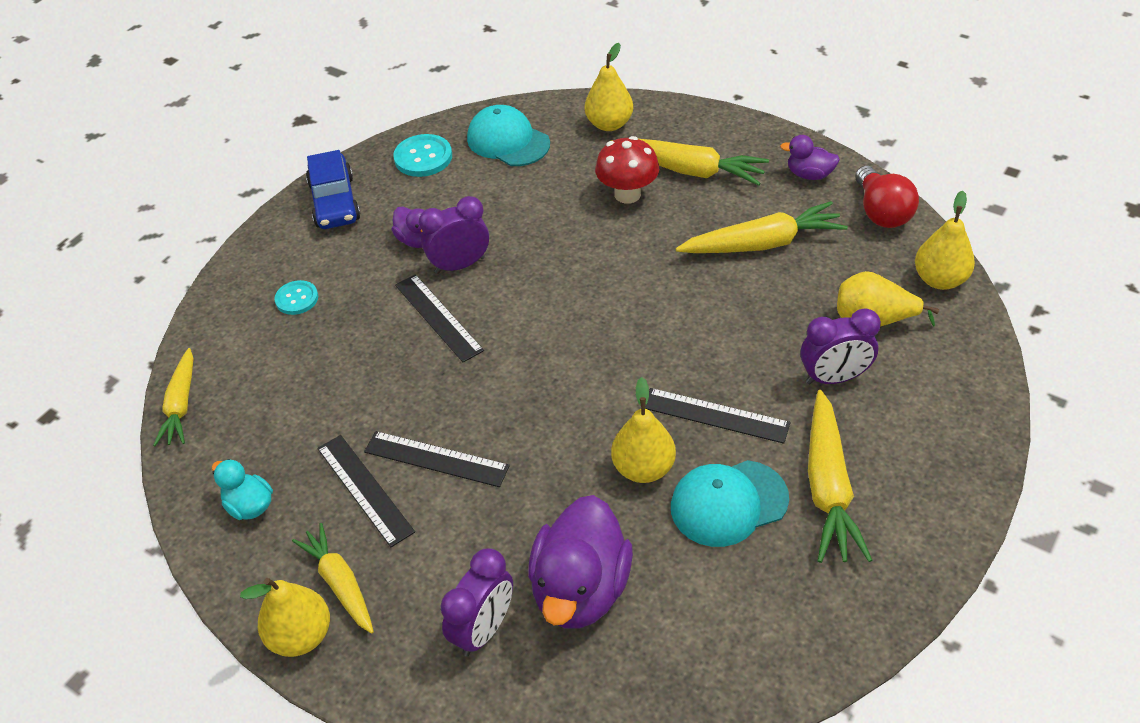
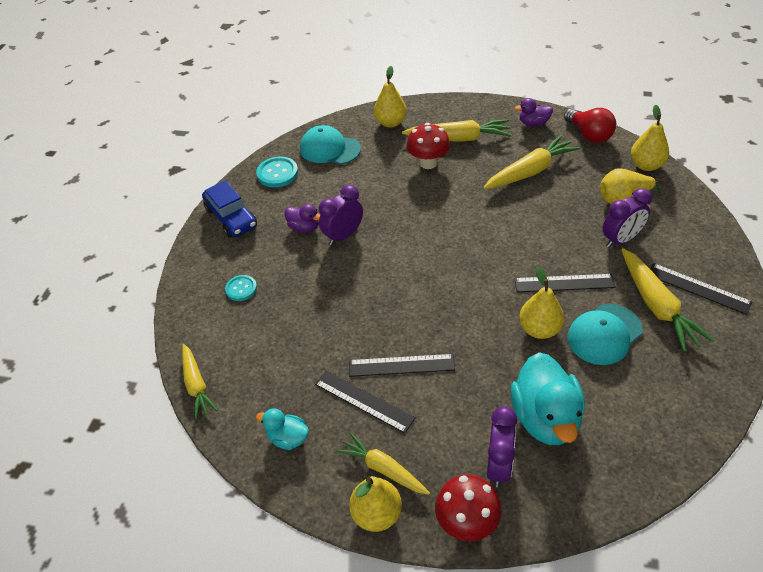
camera: 20 degrees left, 0 degrees up
black ruler [395,274,484,362] -> black ruler moved to [650,263,752,315]
purple duck [528,495,633,629] -> turquoise duck [511,352,585,445]
none -> red mushroom [435,474,502,541]

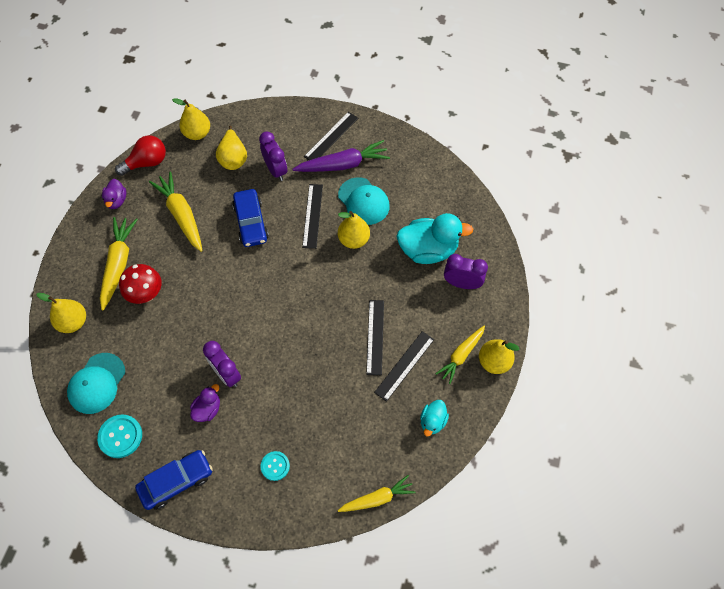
camera: 90 degrees left, 15 degrees up
red mushroom [435,474,502,541] -> none
yellow carrot [621,248,714,352] -> purple carrot [293,140,390,172]
none -> blue car [232,189,269,247]

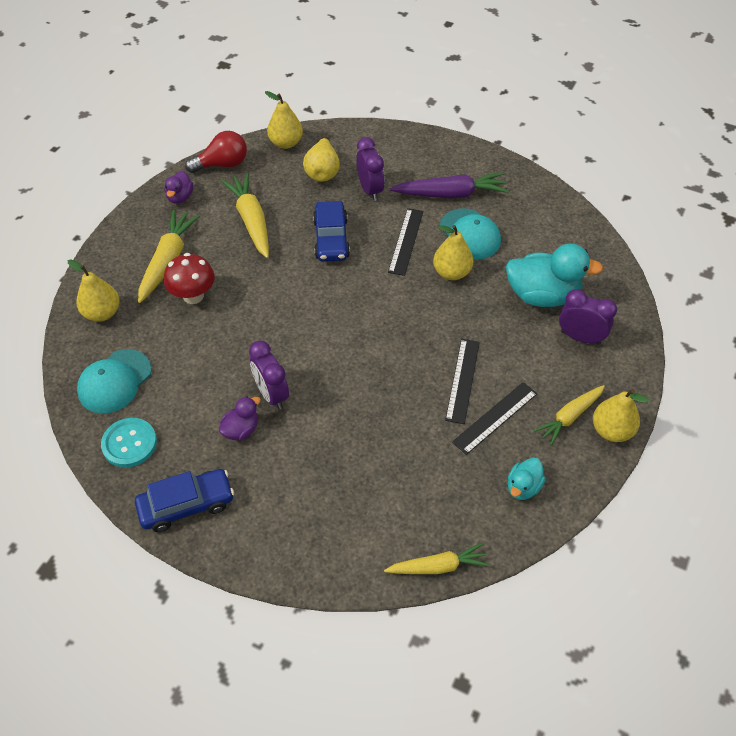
camera: 10 degrees right, 10 degrees down
turquoise button [261,451,290,481] -> none
black ruler [304,112,358,160] -> none

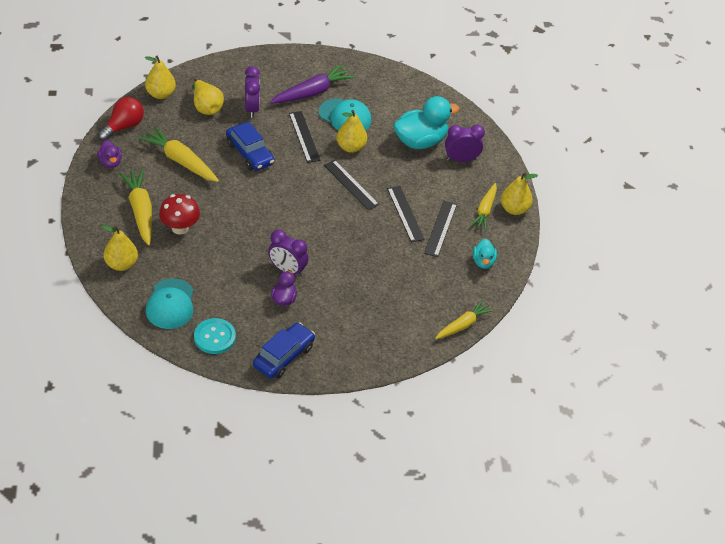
camera: 35 degrees left, 5 degrees down
purple clock [356,137,385,201] -> purple clock turned 45 degrees clockwise [245,66,260,118]
none -> black ruler [324,160,379,210]

